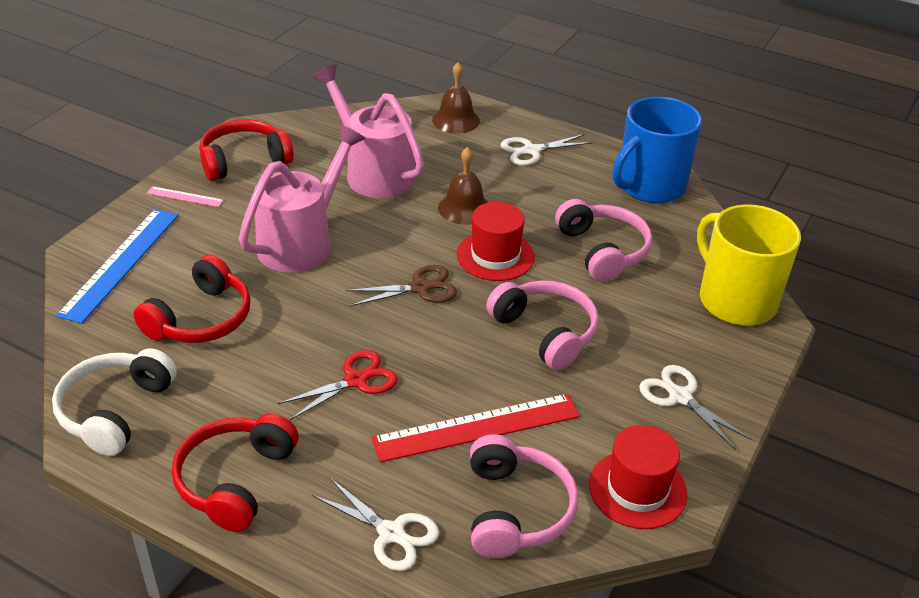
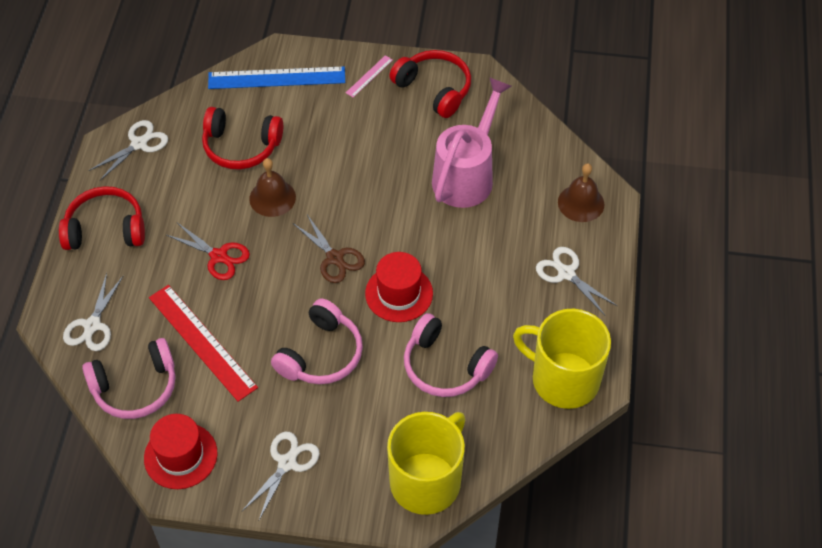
camera: 70 degrees right, 15 degrees up
white headphones [52,348,177,456] -> white scissors [89,120,168,180]
pink ruler [147,186,224,207] -> pink ruler turned 45 degrees clockwise [346,55,393,97]
pink watering can [239,125,365,273] -> none
brown bell [438,147,488,225] -> brown bell moved to [249,158,296,217]
pink headphones [555,199,652,282] -> pink headphones turned 75 degrees clockwise [404,313,498,397]
blue mug [613,97,702,203] -> yellow mug [513,309,611,409]

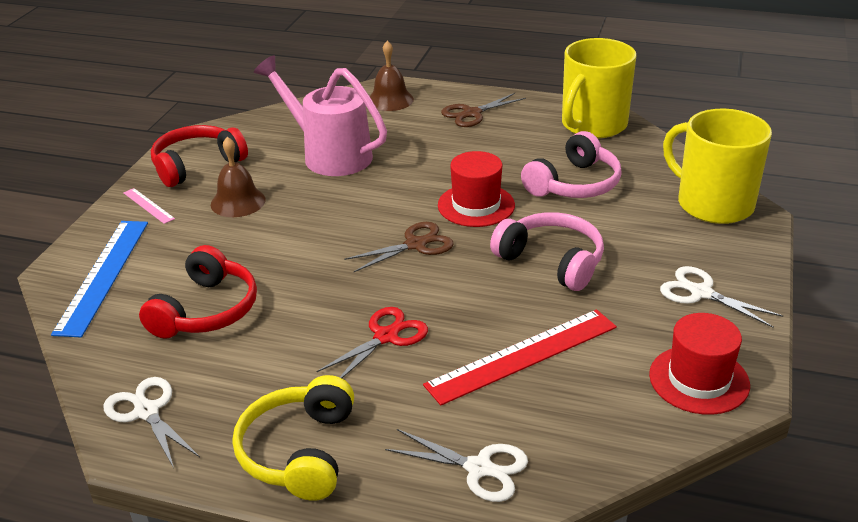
camera: 80 degrees left, 20 degrees down
red headphones [59,186,145,250] -> yellow headphones [233,375,354,501]
pink headphones [82,338,175,419] -> none
brown bell [249,158,296,217] -> brown bell moved to [211,137,266,217]
white scissors [536,247,617,315] -> brown scissors [441,93,526,127]

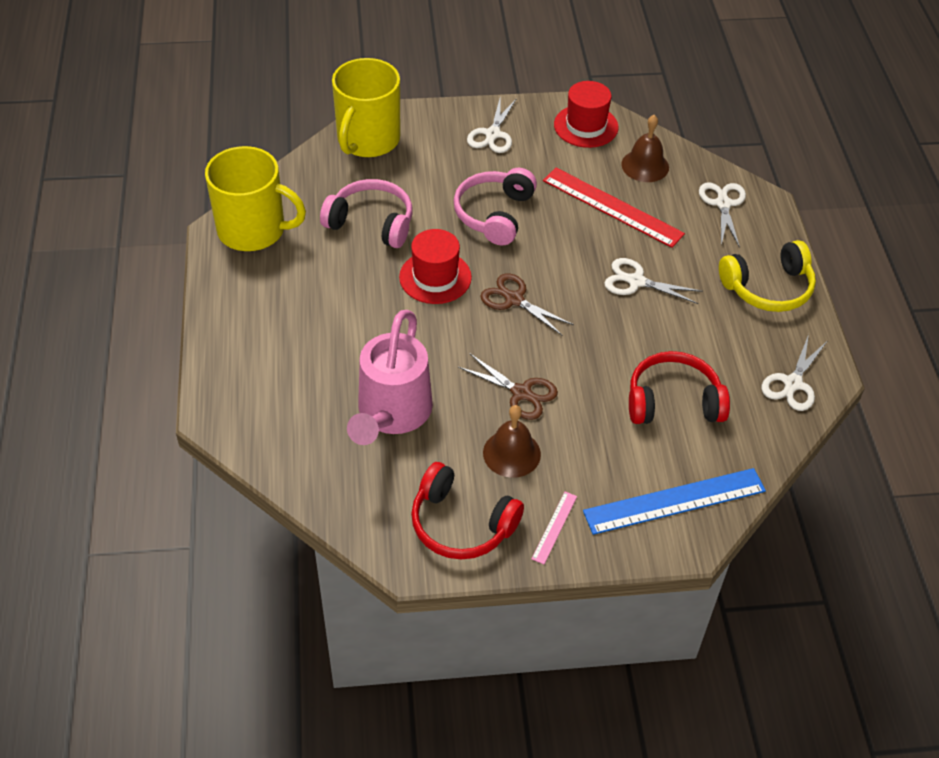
camera: 115 degrees left, 15 degrees up
red scissors [316,307,428,378] -> white scissors [604,258,703,304]
brown bell [370,41,414,111] -> brown bell moved to [621,115,669,182]
brown scissors [441,93,526,127] -> brown scissors moved to [458,353,558,420]

